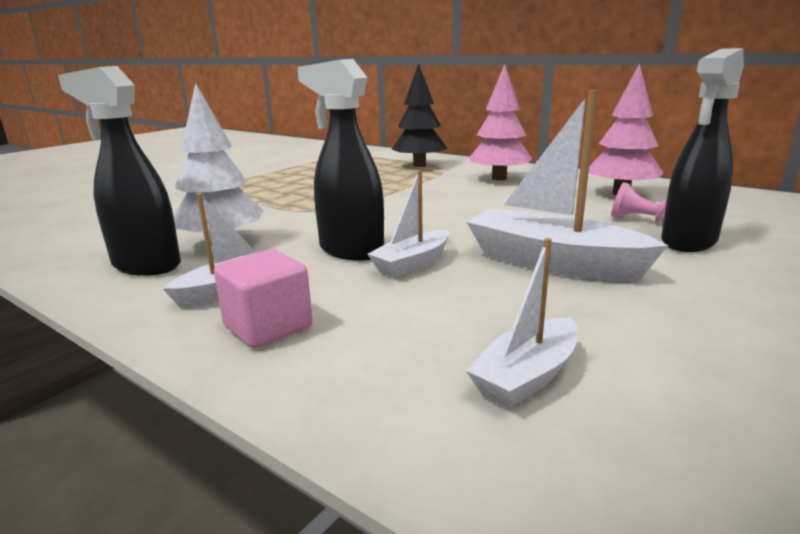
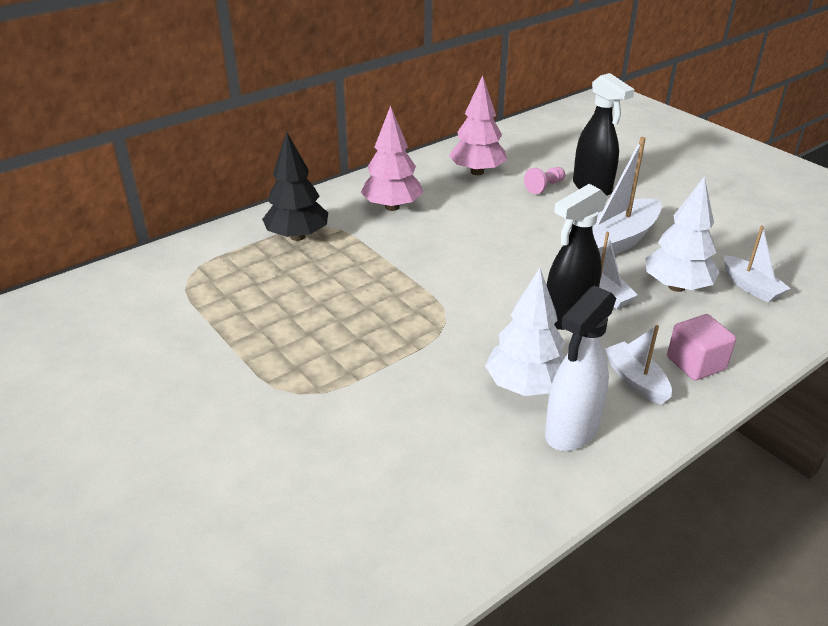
camera: 75 degrees left, 15 degrees up
black spray bottle [58,66,181,276] -> white spray bottle [545,285,616,451]
none -> white tree [645,176,720,292]

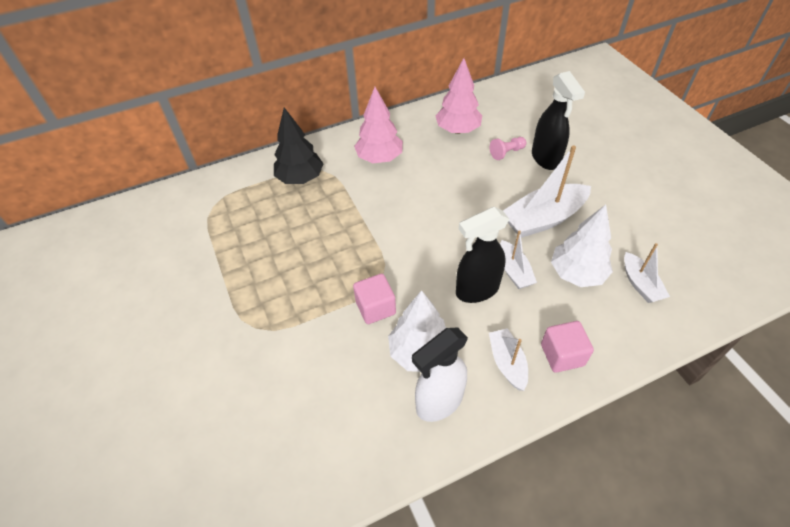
camera: 15 degrees right, 15 degrees up
none -> pink cube [353,274,396,324]

